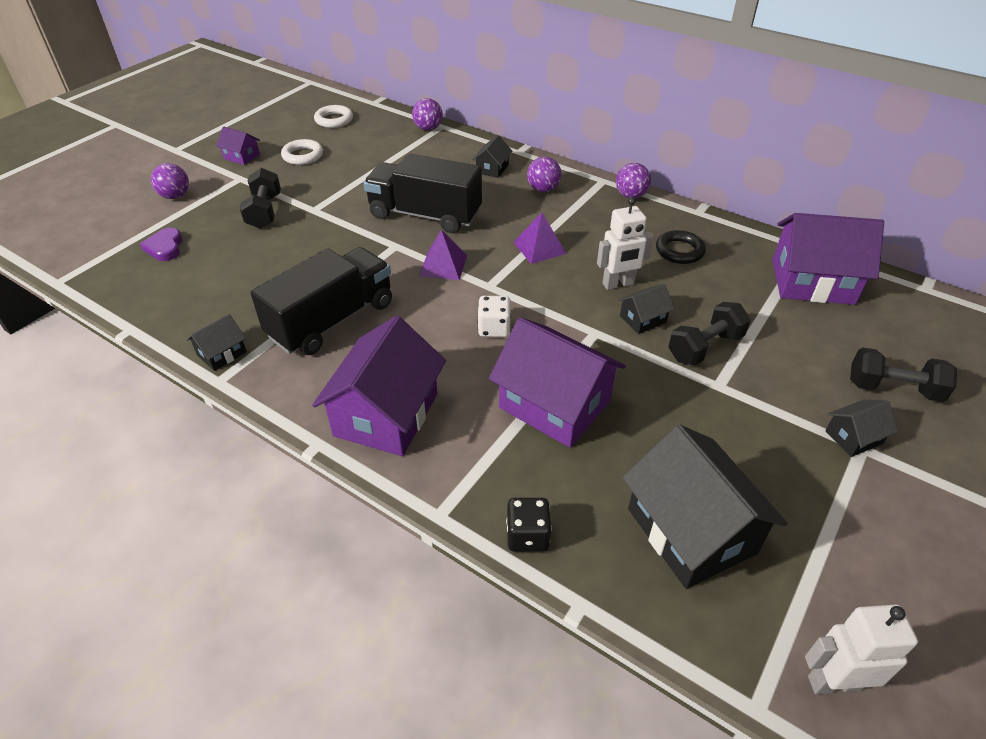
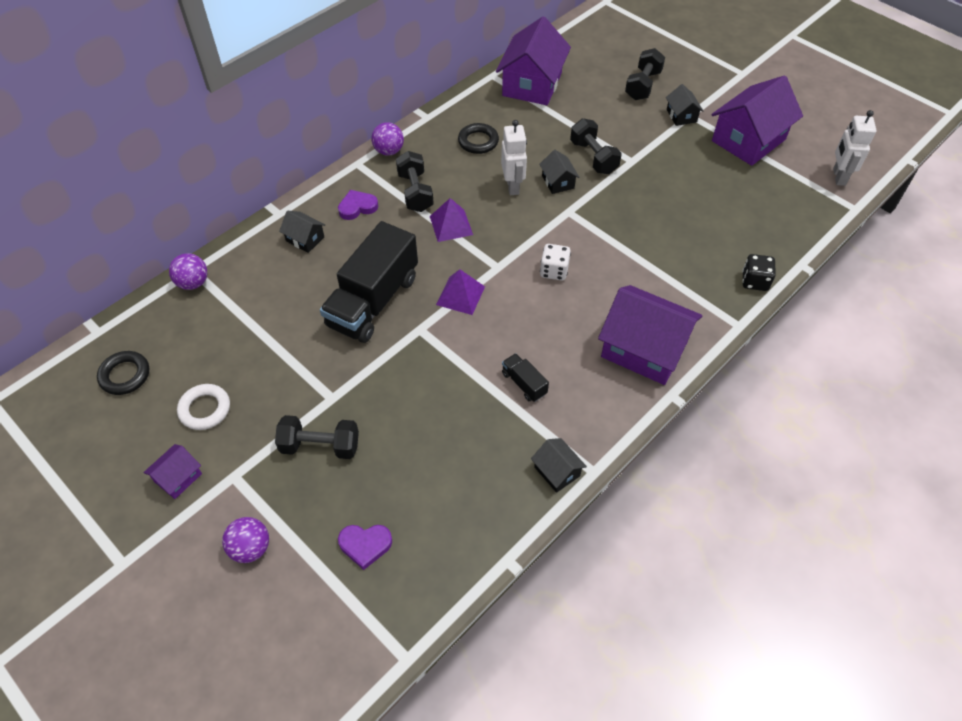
camera: 80 degrees left, 10 degrees up
black truck [250,247,392,355] -> black truck [502,353,549,402], size x0.42
white ring [314,105,353,128] -> black ring [97,351,149,395]
purple house [489,317,626,448] -> purple house moved to [711,75,803,166]
purple ball [527,157,561,192] -> purple heart [338,190,378,220]
black house [622,425,788,589] -> none
none -> black dumbbell [396,151,434,212]

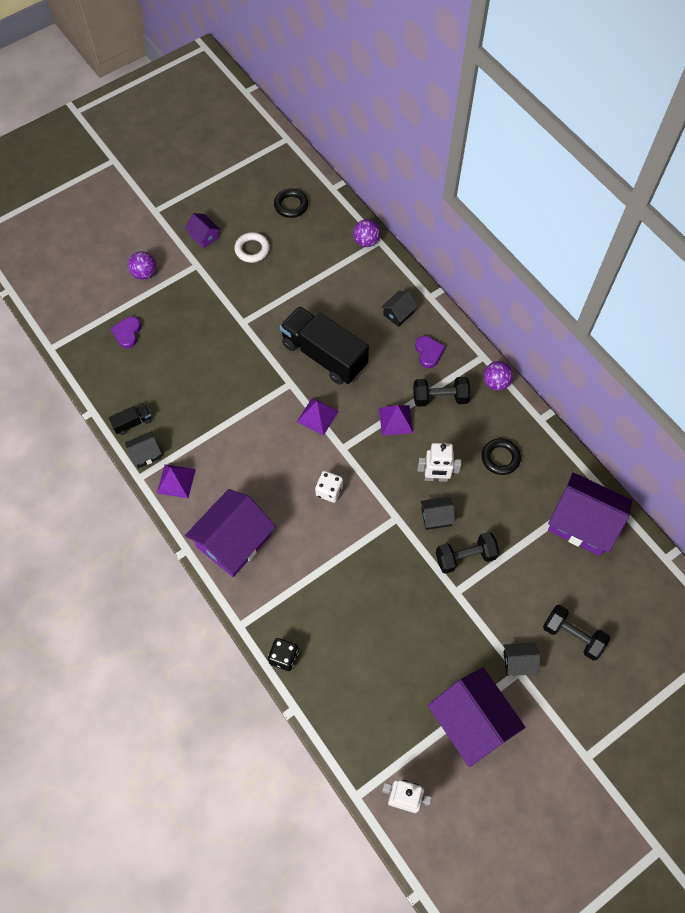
camera: 100 degrees right, 10 degrees up
black dumbbell [275,415,359,459] -> none
black truck [502,353,549,402] -> black truck moved to [108,404,152,435]
none -> purple pyramid [157,464,196,498]

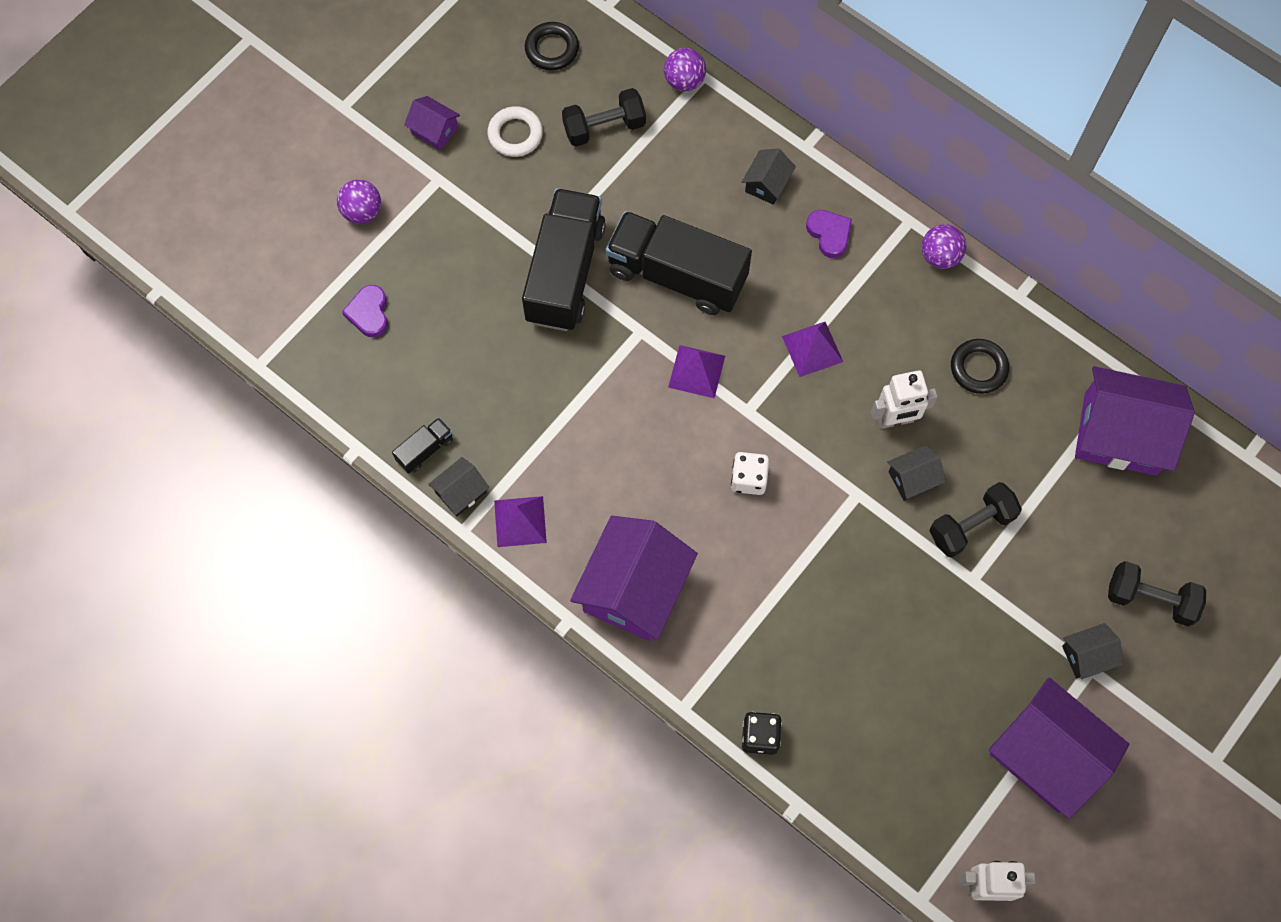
camera: 15 degrees left, 5 degrees up
black dumbbell [413,377,470,407] -> black dumbbell moved to [562,88,646,147]
none -> black truck [522,188,606,331]

